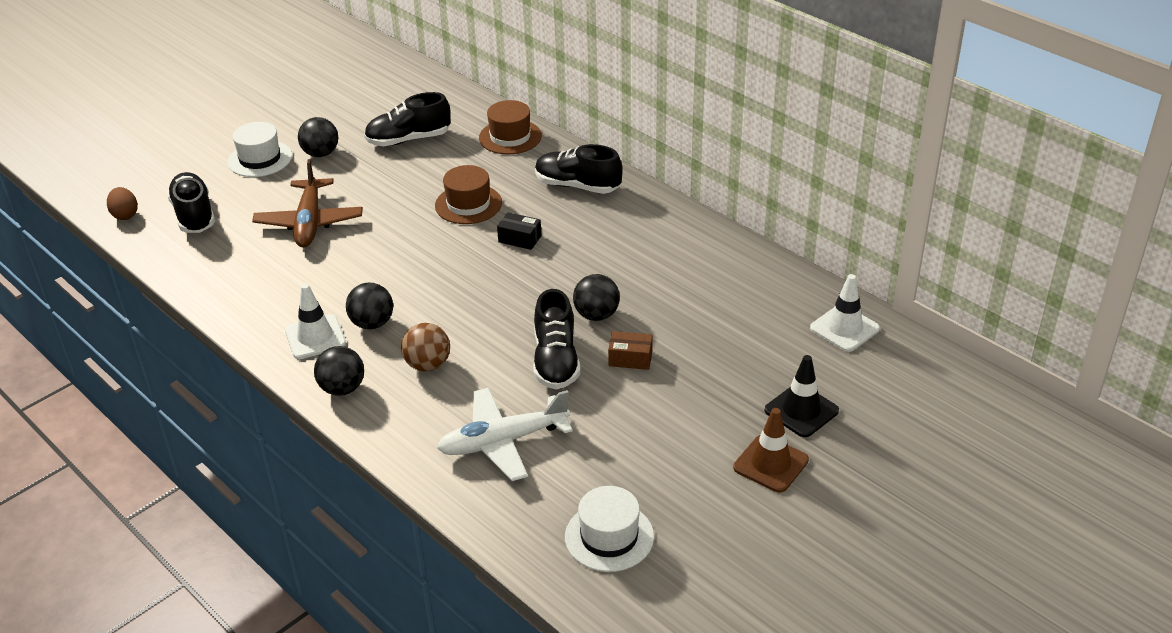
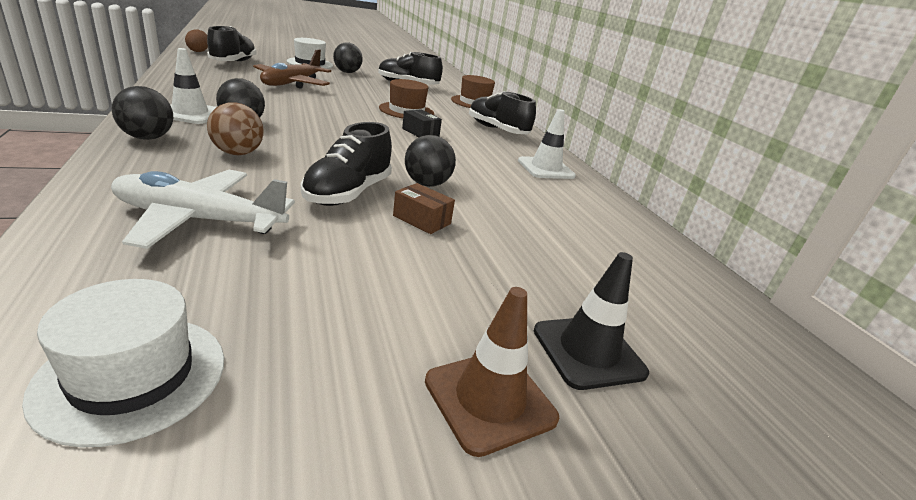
camera: 20 degrees right, 10 degrees down
white traffic cone [810,274,880,352] -> white traffic cone moved to [518,109,576,179]

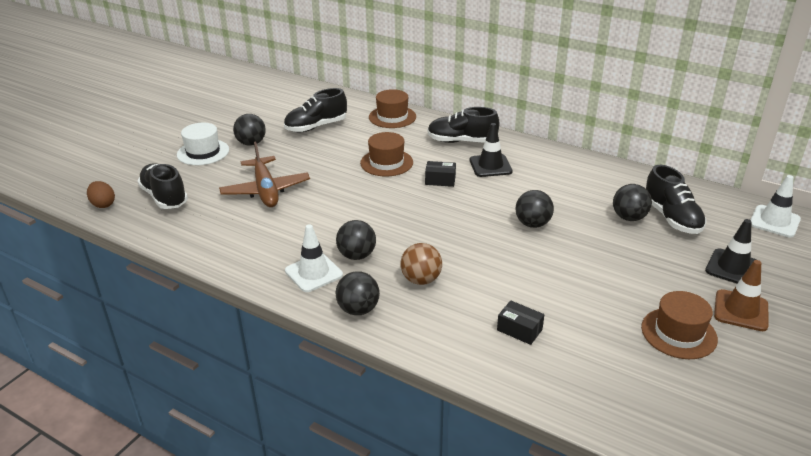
camera: 35 degrees left, 5 degrees up
white hat [22,279,224,447] -> none
white plane [111,170,295,249] -> black box [497,300,544,345]
black shoe [301,122,392,206] -> black shoe moved to [646,165,706,234]
brown box [393,183,455,234] -> none
white traffic cone [518,109,576,179] -> white traffic cone moved to [750,175,801,238]
none -> black traffic cone [470,123,513,177]
none -> black ball [613,184,652,221]
none -> brown hat [641,291,718,359]

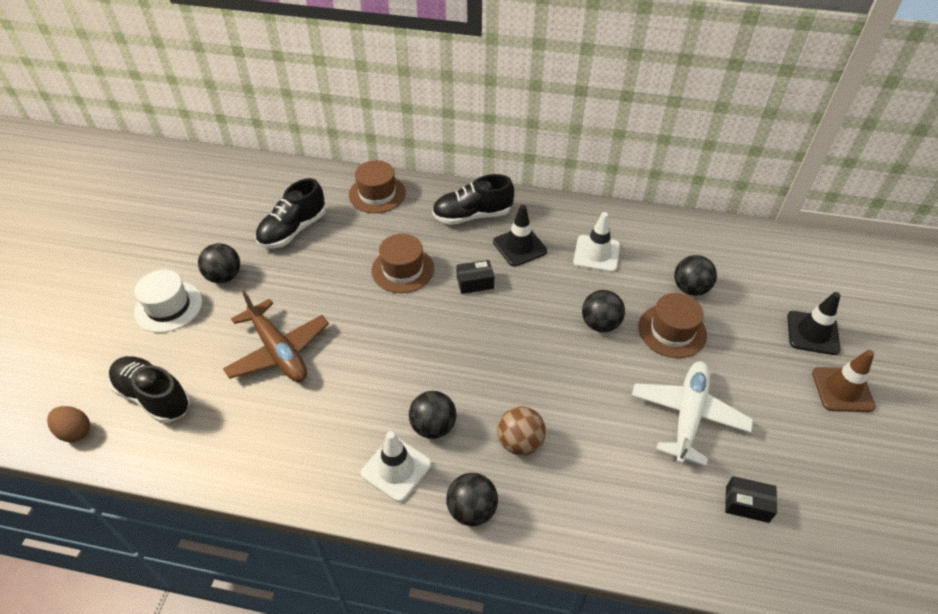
camera: 20 degrees left, 15 degrees up
black box [497,300,544,345] -> black box moved to [725,476,777,523]
brown hat [641,291,718,359] -> brown hat moved to [638,293,707,358]
black shoe [646,165,706,234] -> none
white traffic cone [750,175,801,238] -> white traffic cone moved to [573,212,620,272]
none -> white plane [631,361,753,466]

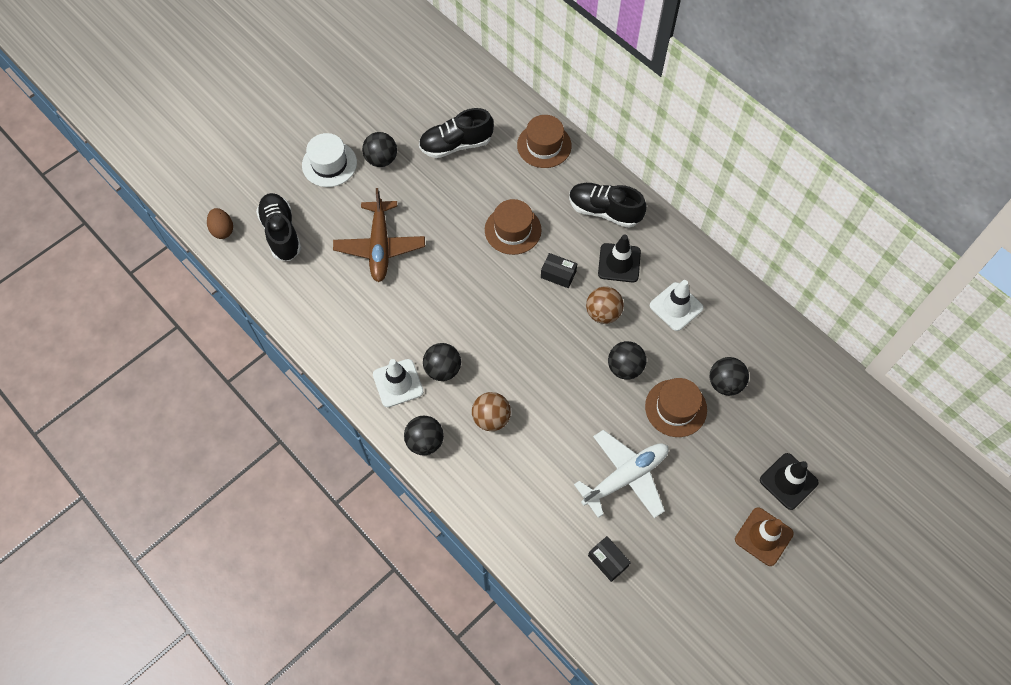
camera: 35 degrees right, 15 degrees up
none -> brown ball [586,286,624,324]

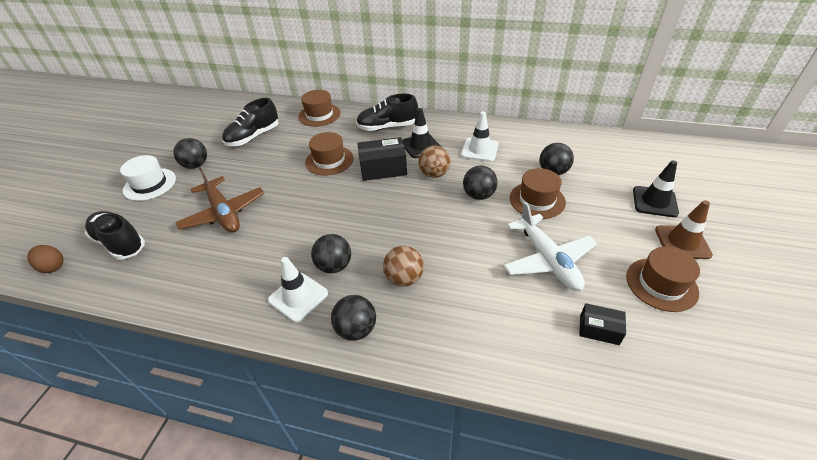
camera: 30 degrees left, 20 degrees down
black box [541,253,577,288] -> black box [357,137,407,181], size x1.70
white plane [574,430,668,518] -> white plane turned 135 degrees clockwise [503,202,597,291]
none -> brown hat [626,247,700,312]

